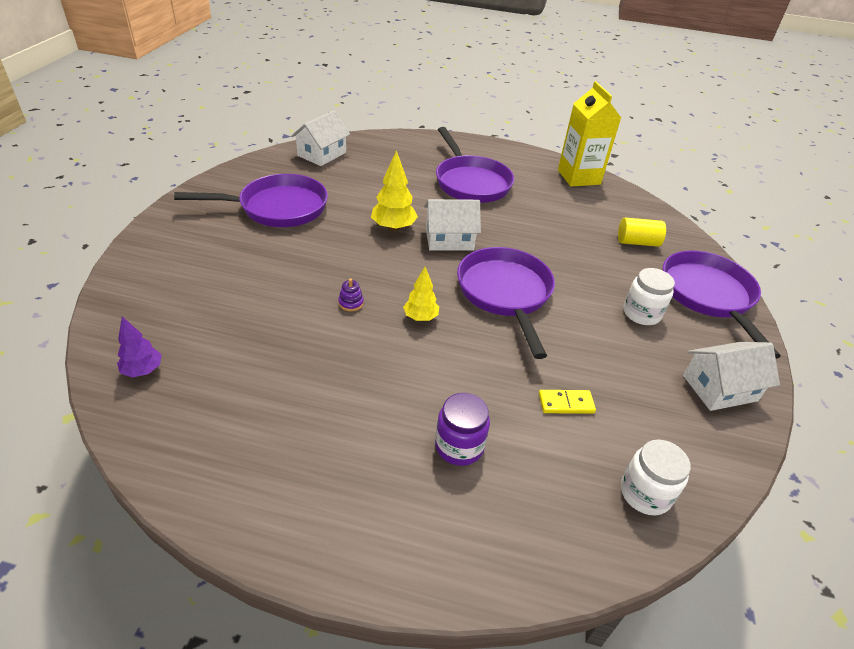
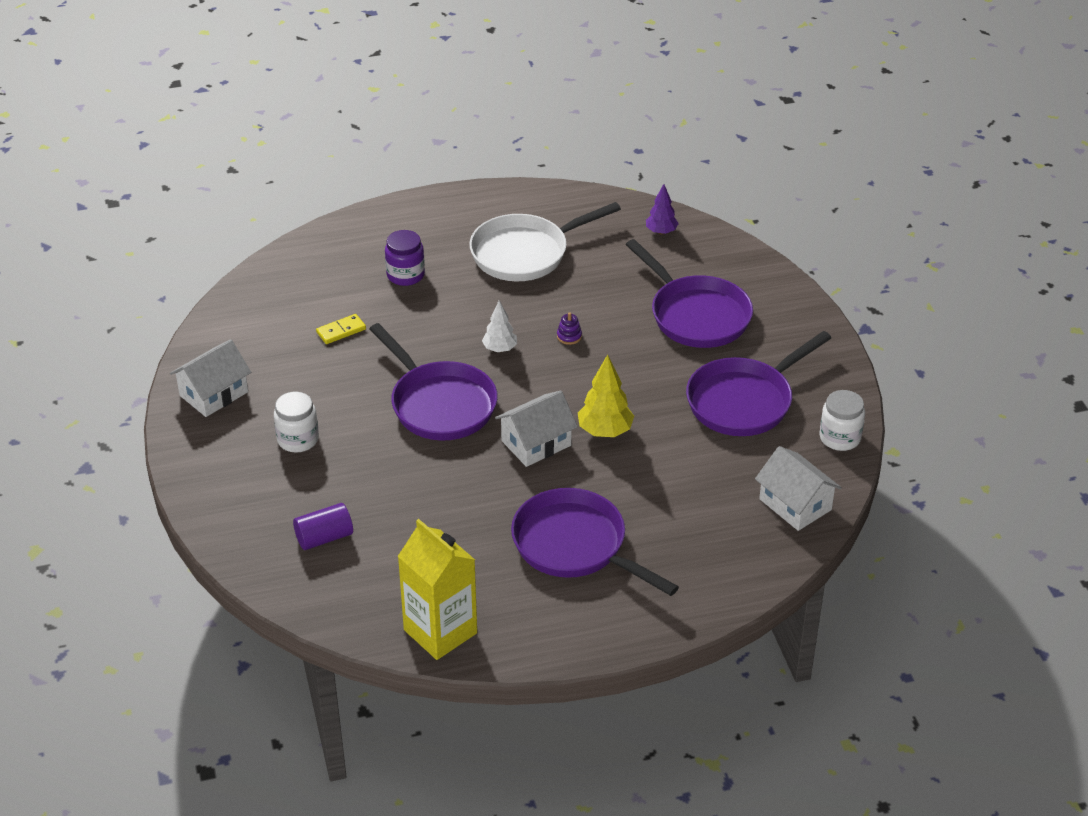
camera: 155 degrees right, 0 degrees up
white house [291,111,350,166] -> white house turned 45 degrees counterclockwise [755,446,842,531]
yellow tree [403,267,439,321] -> white tree [482,300,517,352]
yellow cylinder [618,218,666,247] -> purple cylinder [293,503,353,550]
white jar [621,439,691,515] -> white jar moved to [819,390,865,451]
purple pan [663,250,781,359] -> purple pan moved to [626,239,753,348]
none -> white pan [470,202,621,281]

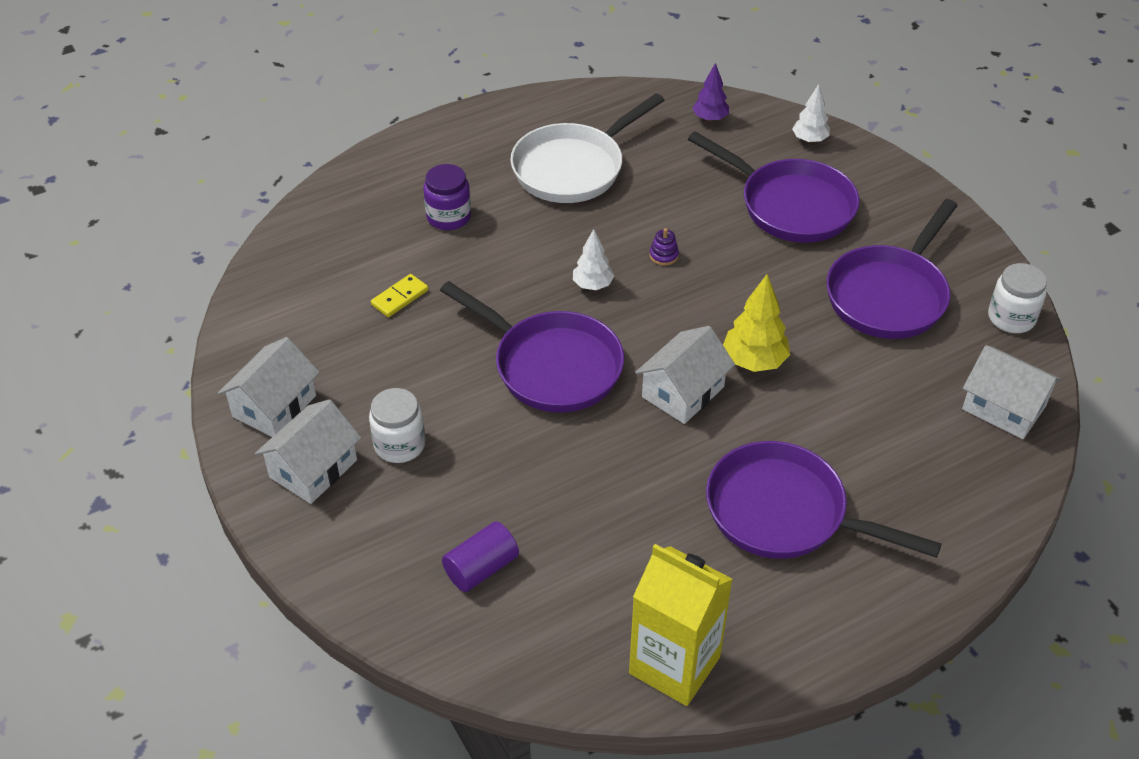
camera: 15 degrees left, 5 degrees up
none -> white house [255,399,361,504]
none -> white tree [792,84,830,143]

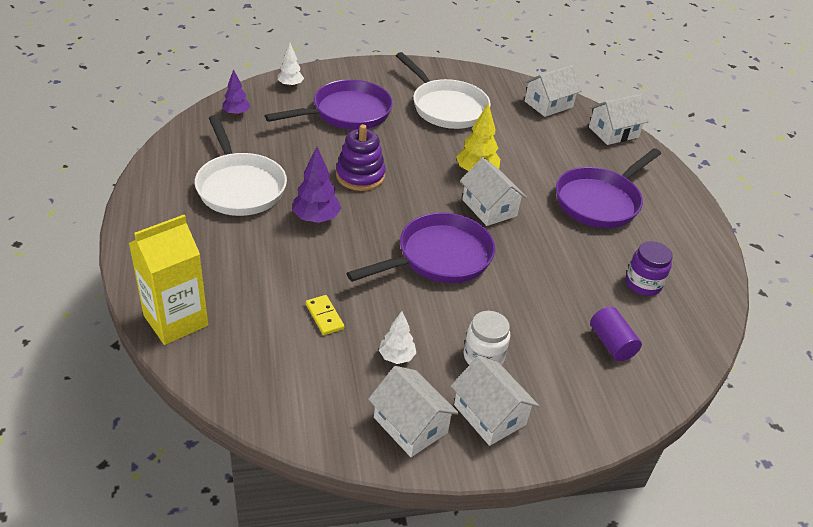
camera: 75 degrees left, 5 degrees down
purple jar [424,164,471,230] -> purple jar moved to [626,241,673,296]
white tree [573,229,614,290] -> white tree moved to [379,311,416,364]
yellow carton [629,544,733,706] -> yellow carton moved to [129,215,208,345]
purple stacking toy [650,228,679,266] -> purple stacking toy [336,124,386,191], size x2.31
purple pan [826,199,958,339] -> white pan [396,52,491,129]
white jar [988,263,1047,333] -> none
none -> purple tree [292,147,341,223]
none -> white house [589,94,649,145]

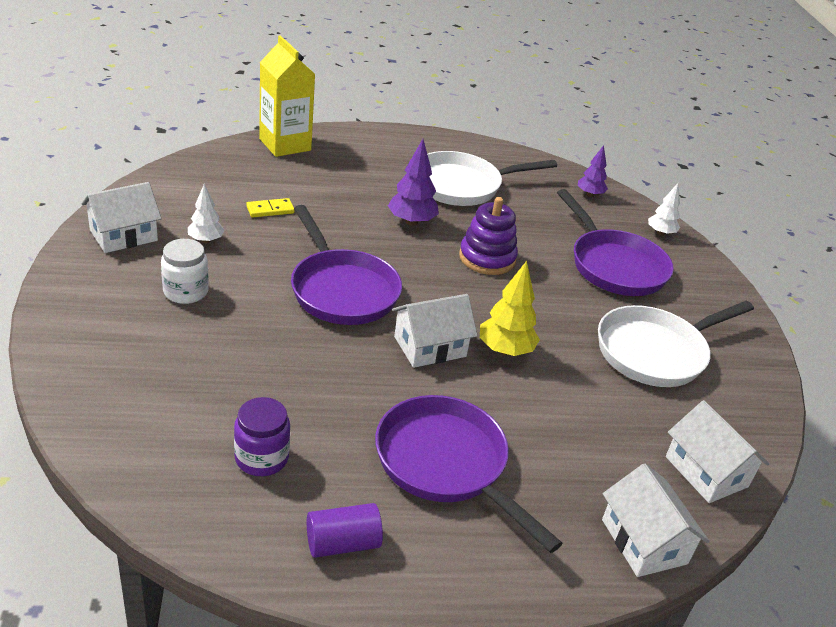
camera: 95 degrees right, 5 degrees down
white house [451,355,539,446] -> none
purple cylinder [590,306,642,361] -> purple cylinder moved to [307,503,383,558]

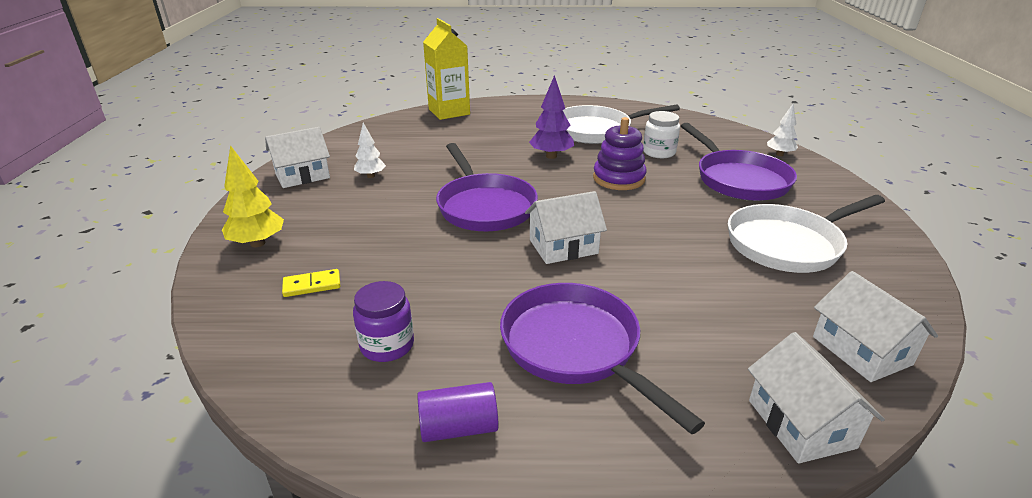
camera: 10 degrees right, 5 degrees down
white jar [161,239,209,304] -> white jar moved to [643,111,680,158]
yellow domino [246,198,295,218] -> yellow domino moved to [282,269,340,297]
yellow tree [480,261,540,356] -> yellow tree moved to [222,145,284,247]
purple tree [578,145,608,197] -> none

